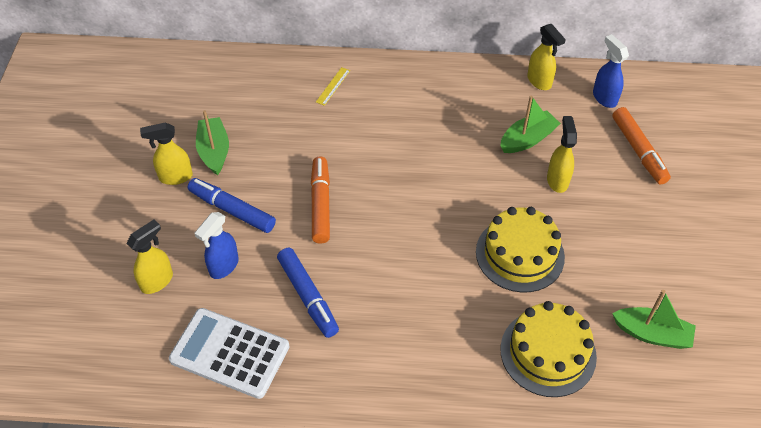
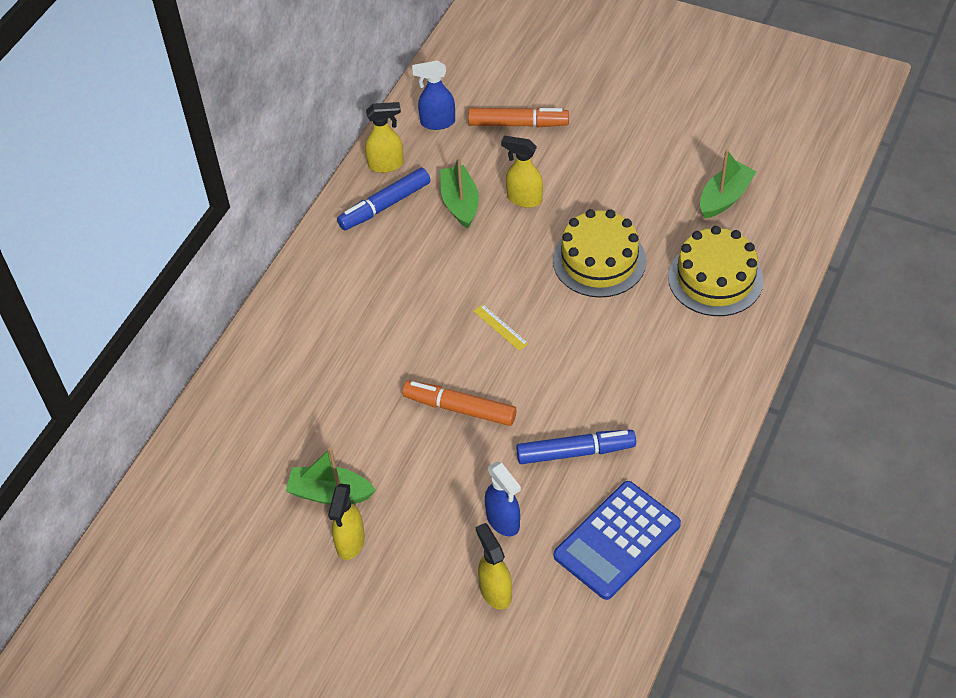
camera: 65 degrees left, 0 degrees up
white calculator [169,308,290,399] -> blue calculator [554,481,681,600]
blue marker [188,178,276,233] -> blue marker moved to [337,168,431,231]
yellow ruler [316,67,350,106] -> yellow ruler moved to [473,304,529,351]

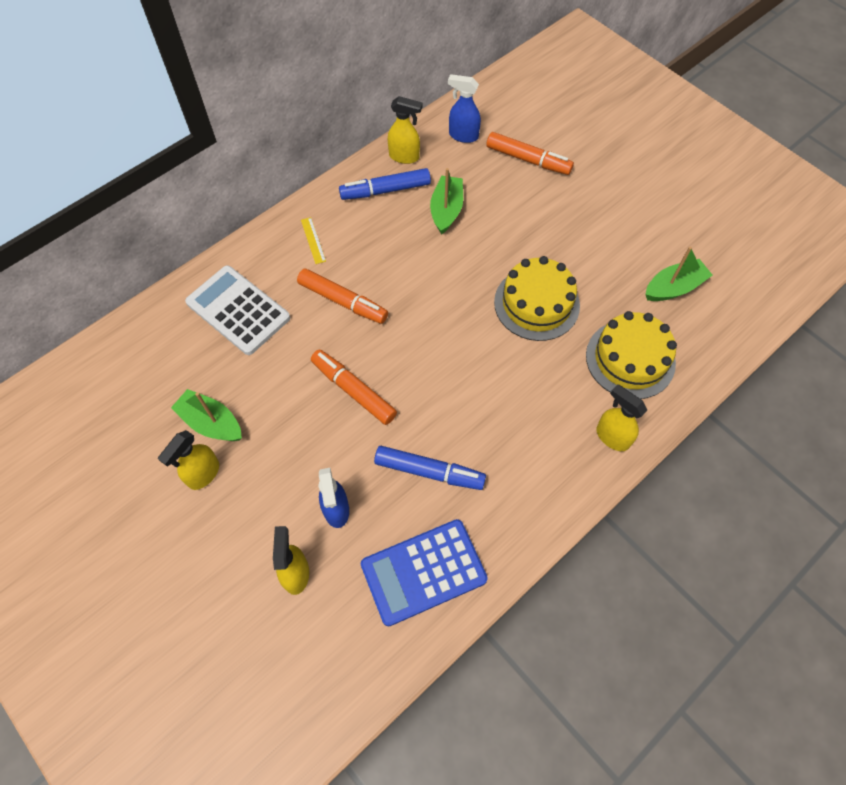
camera: 20 degrees right, 10 degrees up
yellow ruler [473,304,529,351] -> yellow ruler moved to [301,217,326,264]
yellow spray bottle [501,135,543,208] -> yellow spray bottle moved to [596,384,647,451]
none -> white calculator [185,265,290,355]
none -> orange marker [297,269,388,324]

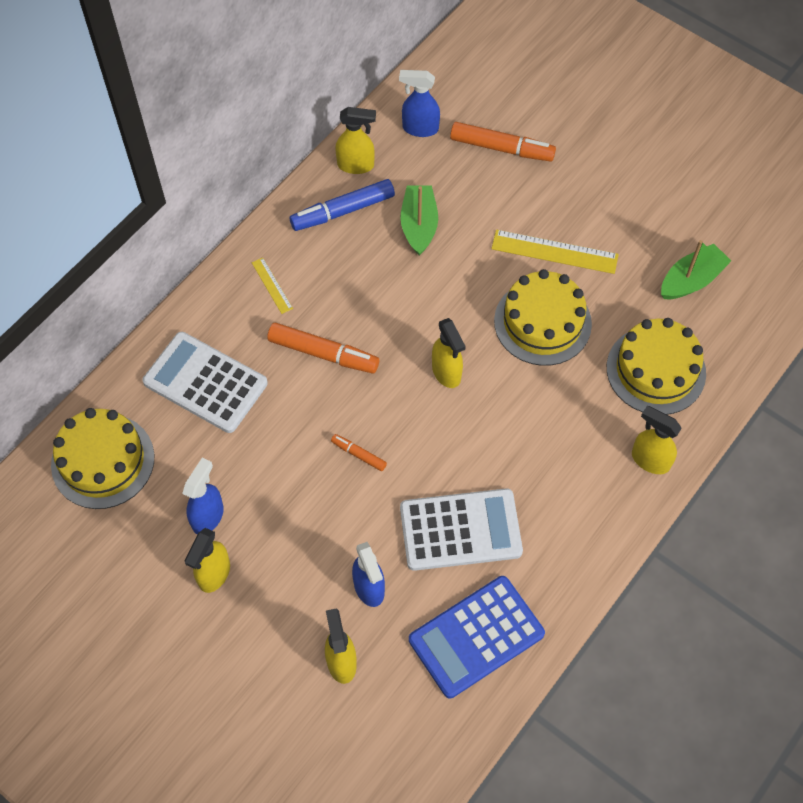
camera: 10 degrees left, 0 degrees up
green boat [171,389,242,441] -> blue spray bottle [182,458,224,534]
orange marker [311,350,397,425] -> orange marker [331,434,387,471], size x0.52
blue marker [374,446,486,490] -> white calculator [400,488,523,571]
none -> yellow cake [51,408,154,509]
none -> yellow spray bottle [432,318,466,388]
none -> yellow ruler [491,230,619,274]

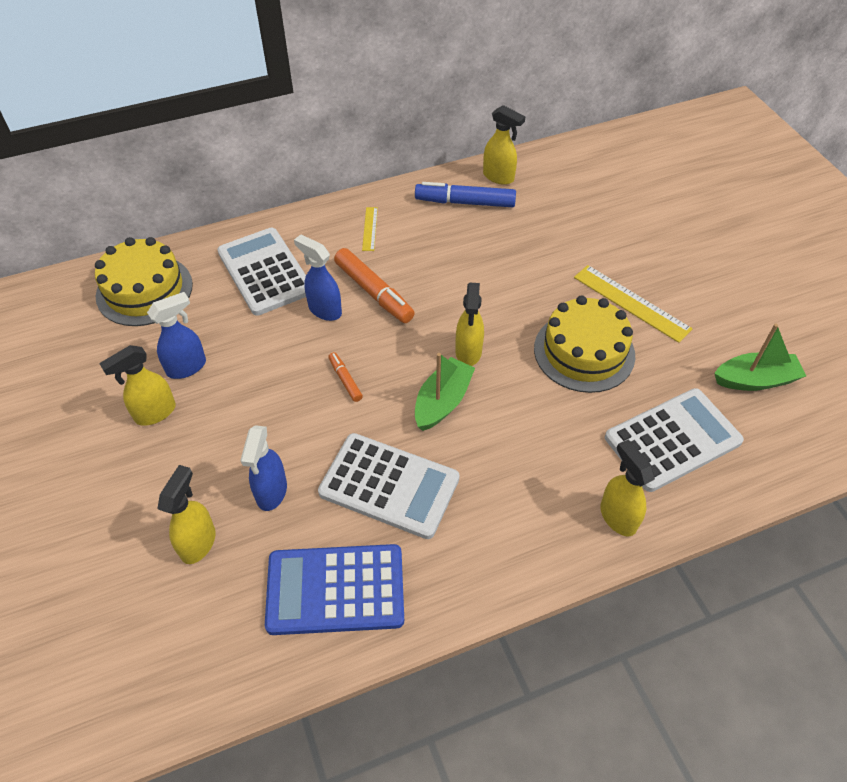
camera: 30 degrees right, 10 degrees down
blue spray bottle [399,70,440,137] -> blue spray bottle moved to [294,234,342,321]
green boat [400,186,438,256] -> green boat moved to [415,353,475,431]
orange marker [450,122,556,162] -> none
yellow cake [607,318,706,415] -> white calculator [605,388,744,492]

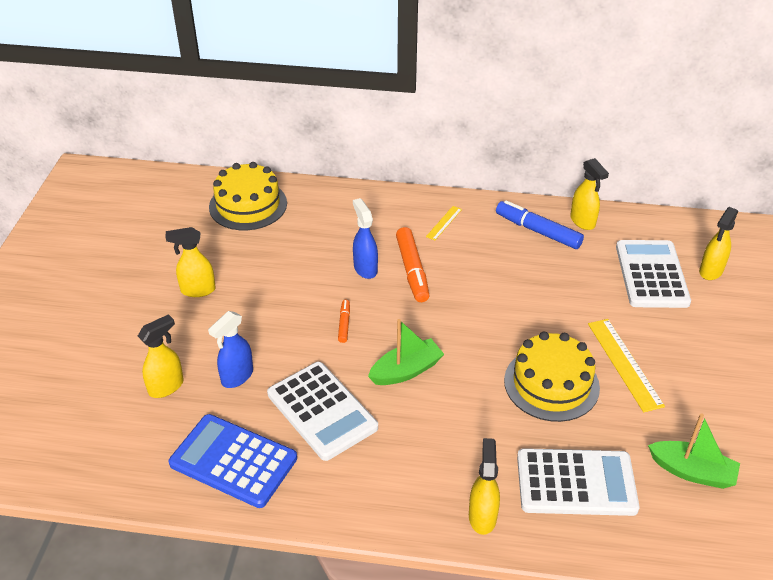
camera: 30 degrees right, 10 degrees down
blue spray bottle [147,292,206,379] -> none
white calculator [217,228,306,316] -> white calculator moved to [616,240,691,308]
yellow spray bottle [456,282,484,366] -> yellow spray bottle moved to [699,207,738,280]

